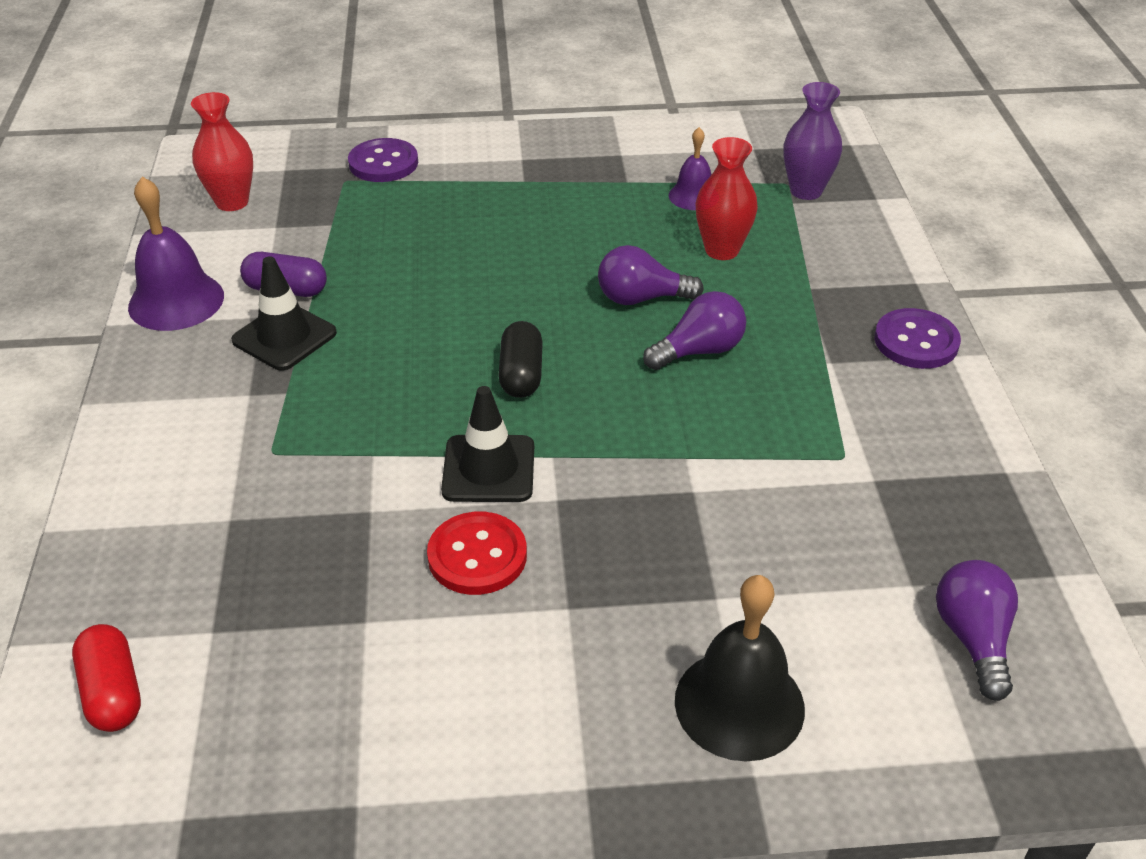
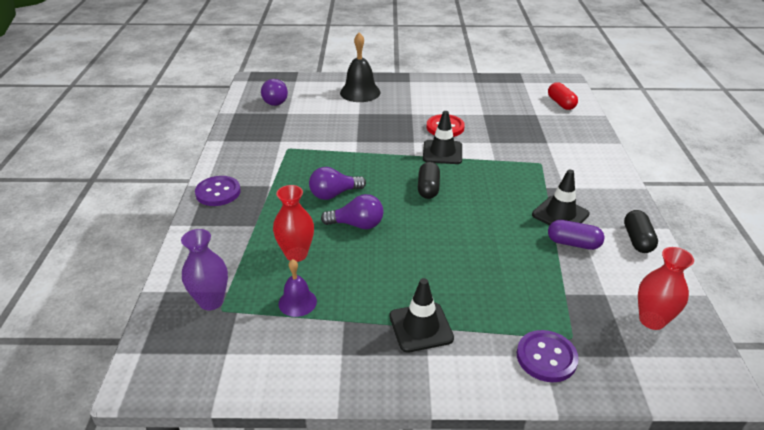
camera: 175 degrees left, 5 degrees down
purple bell [128,177,224,331] -> black capsule [624,210,658,253]
none -> black traffic cone [390,278,454,353]

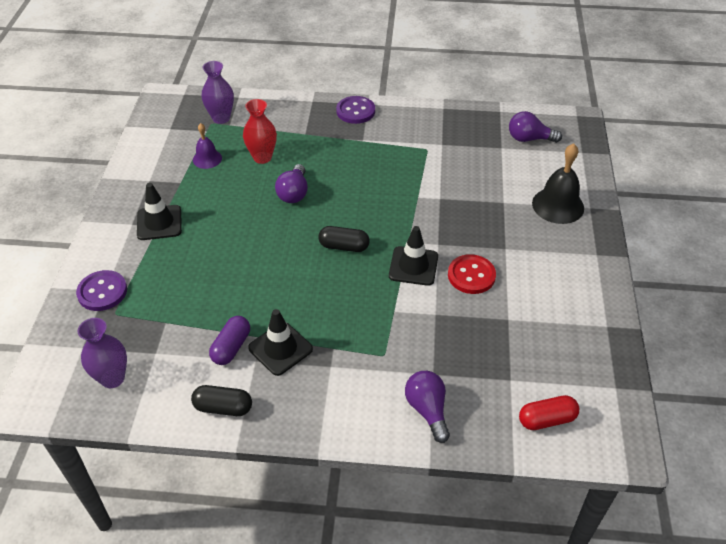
camera: 95 degrees right, 10 degrees up
purple light bulb [309,167,366,200] -> purple light bulb moved to [405,371,450,443]
red vase [638,247,694,330] -> purple vase [78,318,127,388]

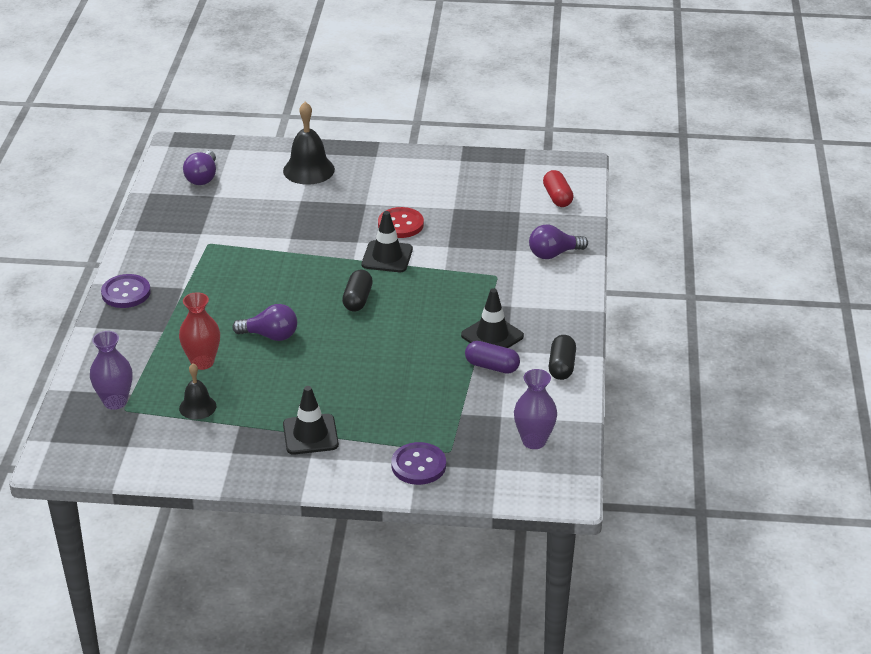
camera: 90 degrees left, 10 degrees down
purple bell [193,123,222,169] -> black bell [179,363,216,420]

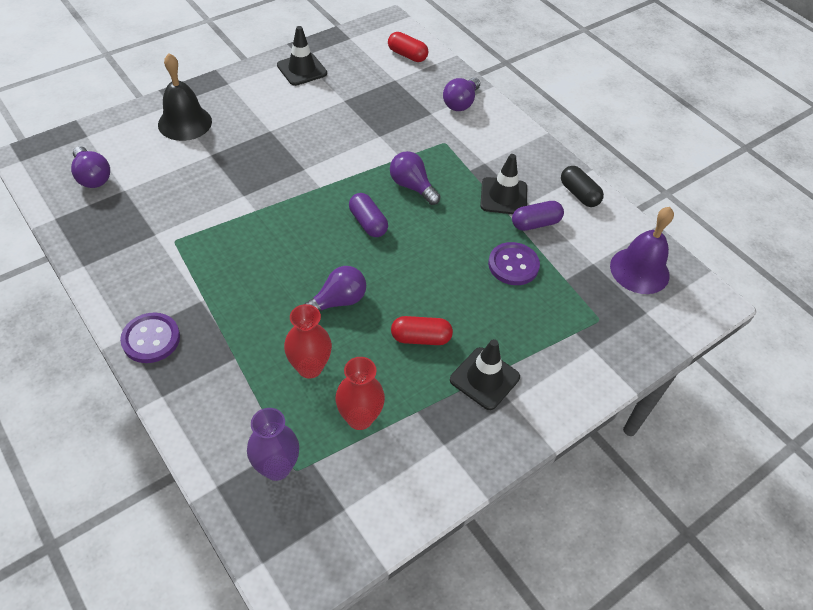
camera: 45 degrees left, 15 degrees up
black bell [179,363,216,420] -> red vase [335,357,385,430]
black capsule [342,270,373,311] -> purple capsule [349,193,388,237]
black traffic cone [362,211,413,272] -> black traffic cone moved to [277,26,327,86]
red button [378,207,424,238] -> none
purple button [391,442,446,485] -> purple button moved to [488,242,540,285]
purple vase [514,369,557,449] -> purple bell [610,207,674,294]
none -> purple light bulb [390,151,441,205]
none -> red capsule [391,316,453,345]

